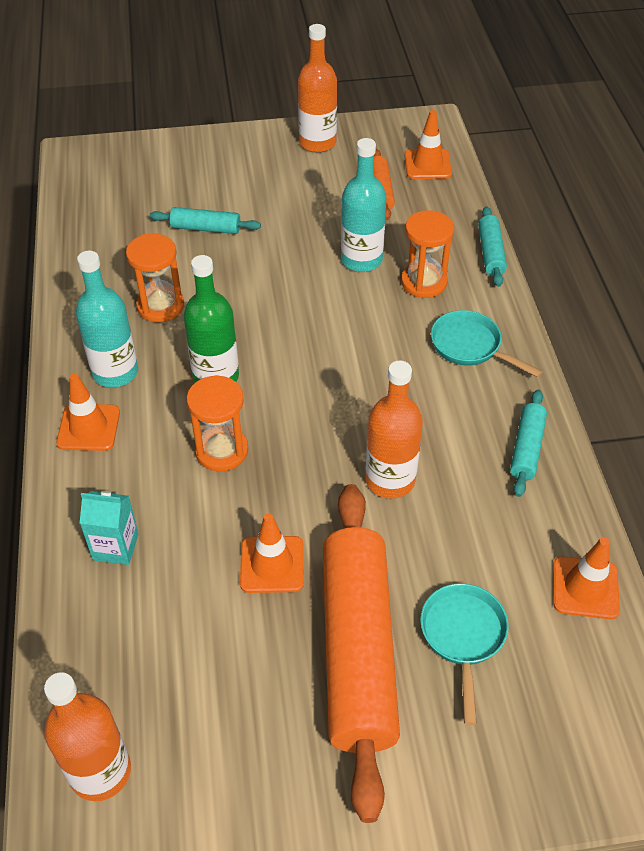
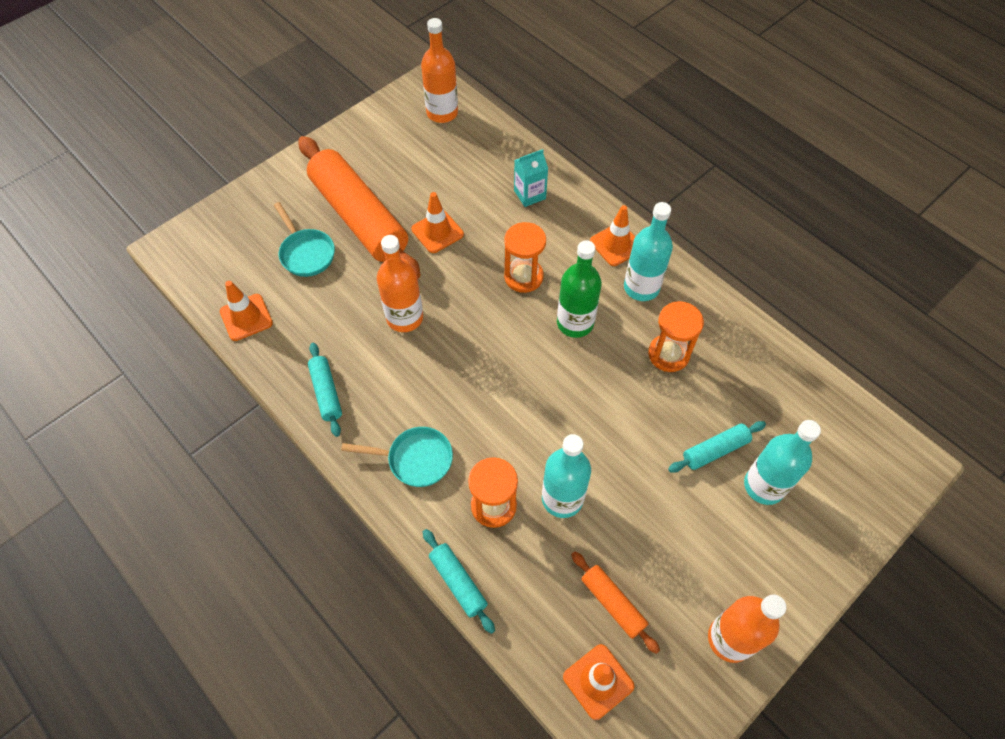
camera: 145 degrees right, 10 degrees up
none -> turquoise bottle [744,420,821,505]

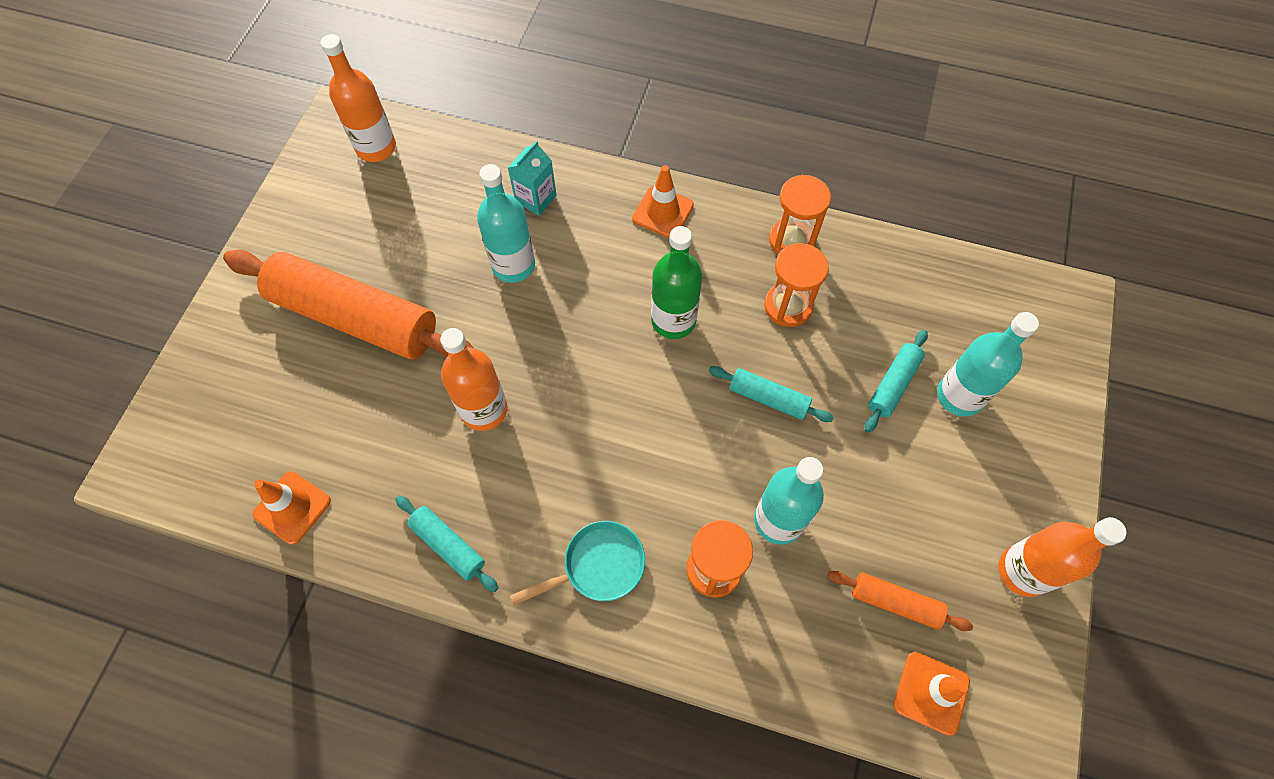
camera: 30 degrees left, 5 degrees up
turquoise pan [274,202,335,277] -> none
orange traffic cone [411,192,464,253] -> none
turquoise rolling pin [423,529,495,634] -> turquoise rolling pin moved to [709,366,834,422]
orange hourglass [504,222,546,293] -> orange hourglass moved to [769,175,831,254]
turquoise bottle [624,202,673,301] -> turquoise bottle moved to [477,164,535,283]

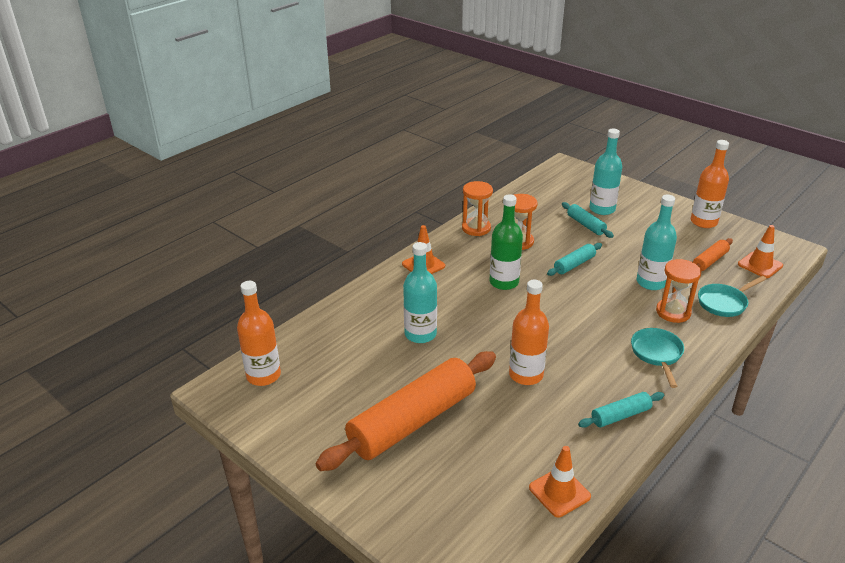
camera: 65 degrees left, 30 degrees down
turquoise carton [508,141,557,216] -> none
none -> turquoise pan [698,276,766,317]

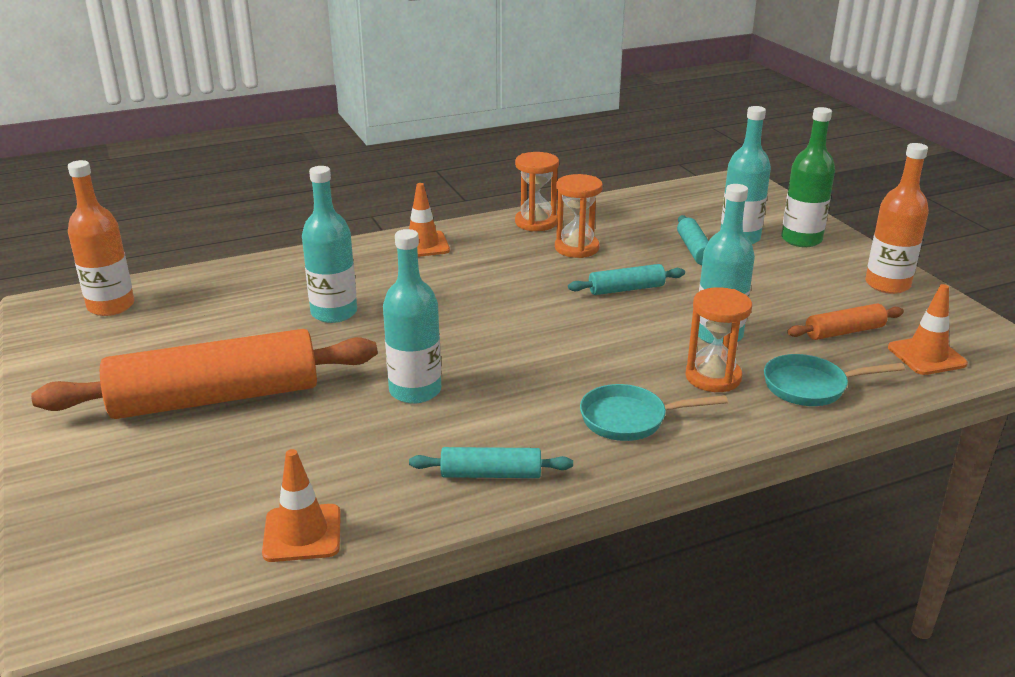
camera: 25 degrees right, 5 degrees down
green bottle [490,194,523,290] -> green bottle moved to [781,107,835,247]
orange bottle [509,280,549,385] -> turquoise bottle [383,229,441,404]
turquoise pan [631,328,684,388] -> turquoise pan turned 120 degrees counterclockwise [580,384,728,441]

